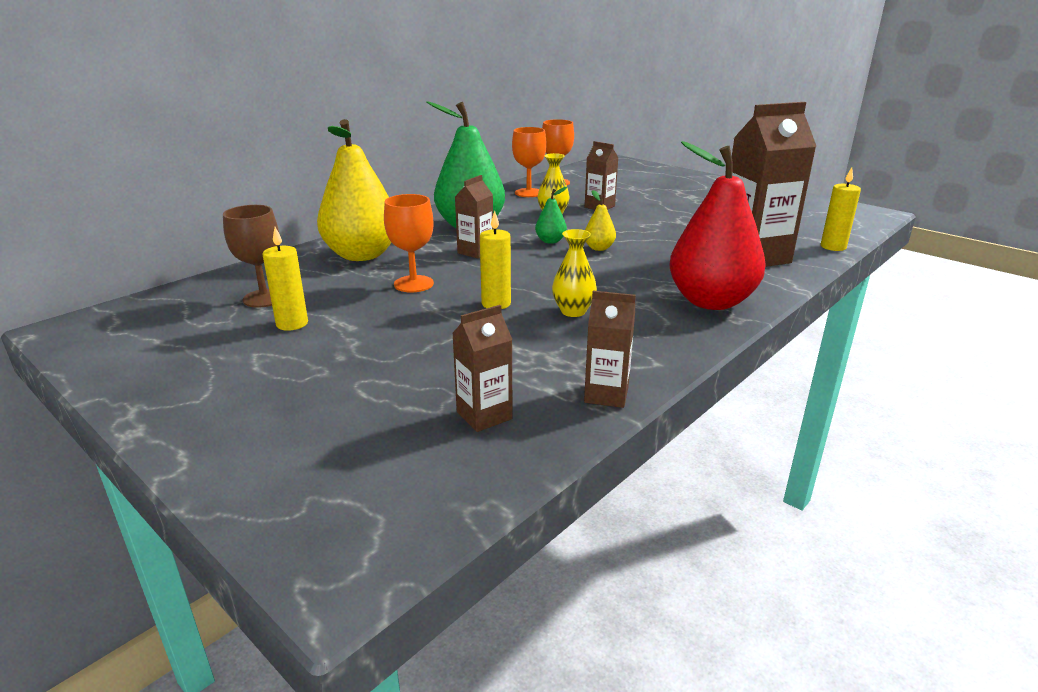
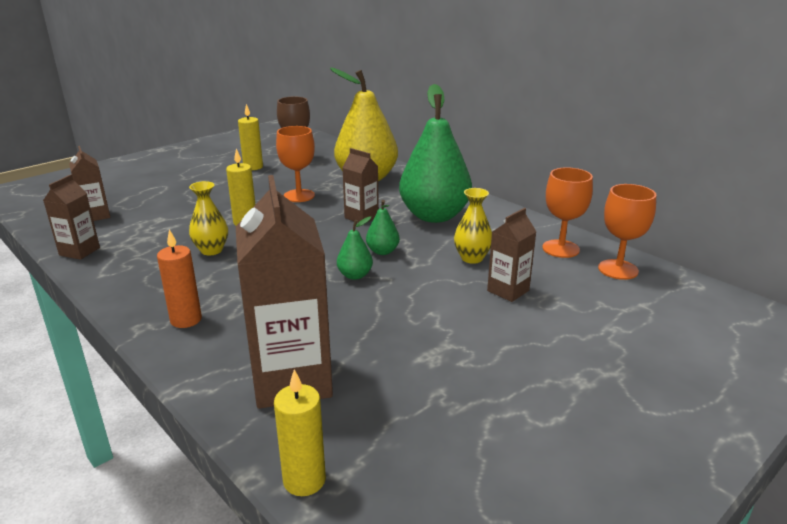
camera: 95 degrees right, 0 degrees up
yellow pear [585,190,616,251] -> green pear [337,216,373,280]
red pear [669,141,766,310] -> orange candle [157,229,202,328]

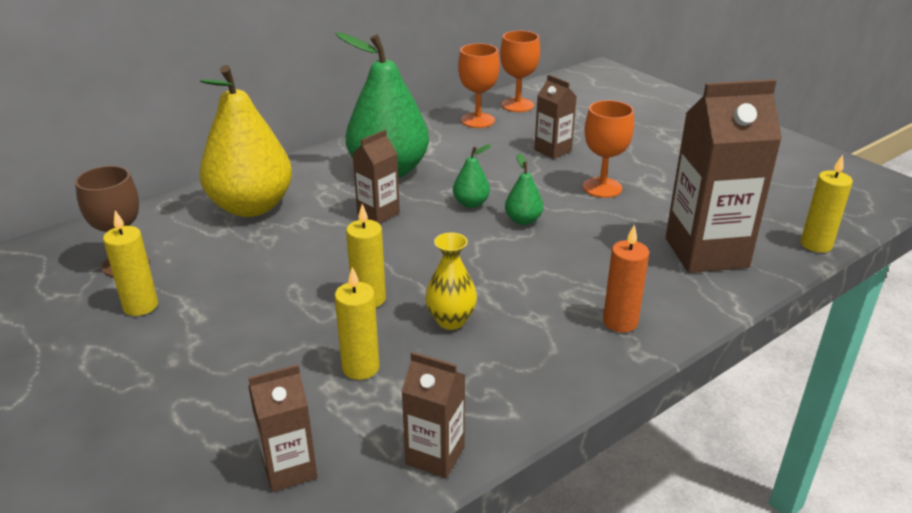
camera: 85 degrees left, 5 degrees up
orange goblet [276,126,315,202] -> orange goblet moved to [583,100,634,198]
yellow vase [454,188,492,264] -> none
none -> yellow candle [335,267,380,380]

